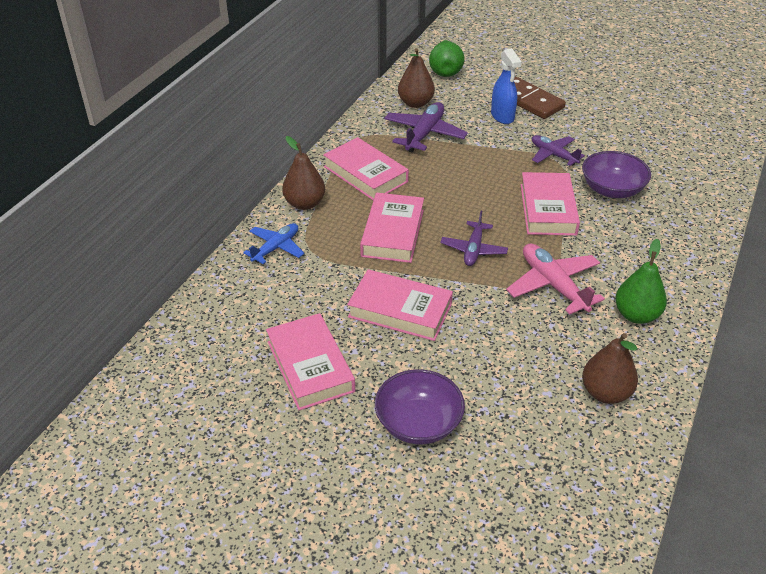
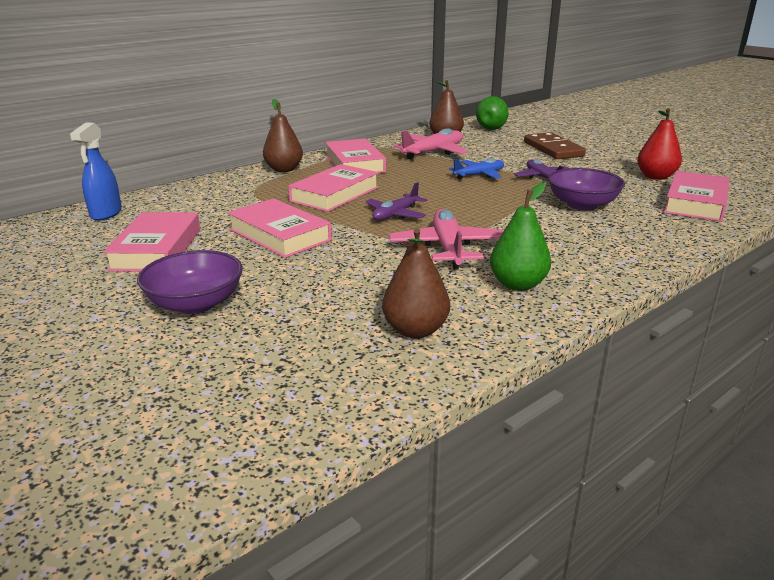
camera: 25 degrees right, 15 degrees down
blue plane [243,223,304,264] -> blue plane moved to [449,158,504,179]
purple plane [384,102,468,152] -> pink plane [393,128,468,159]
blue spray bottle [491,48,522,124] -> blue spray bottle moved to [70,122,122,221]
pink book [521,172,580,236] -> pink book moved to [664,171,730,222]
none -> red pear [637,108,682,180]

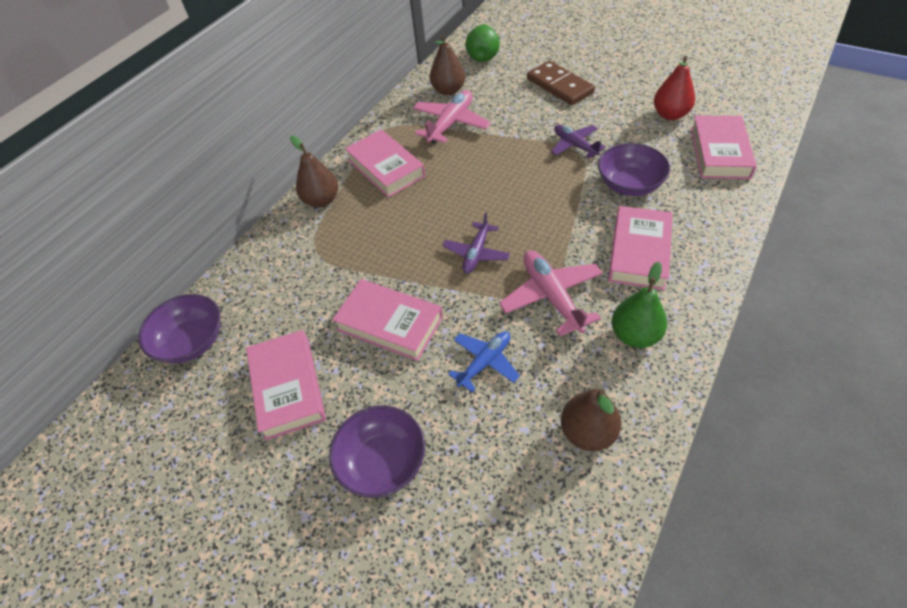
camera: 15 degrees left, 25 degrees up
blue spray bottle [70,122,122,221] -> purple bowl [138,294,221,363]
pink book [288,164,379,212] -> pink book moved to [608,206,673,290]
blue plane [449,158,504,179] -> blue plane moved to [448,331,520,392]

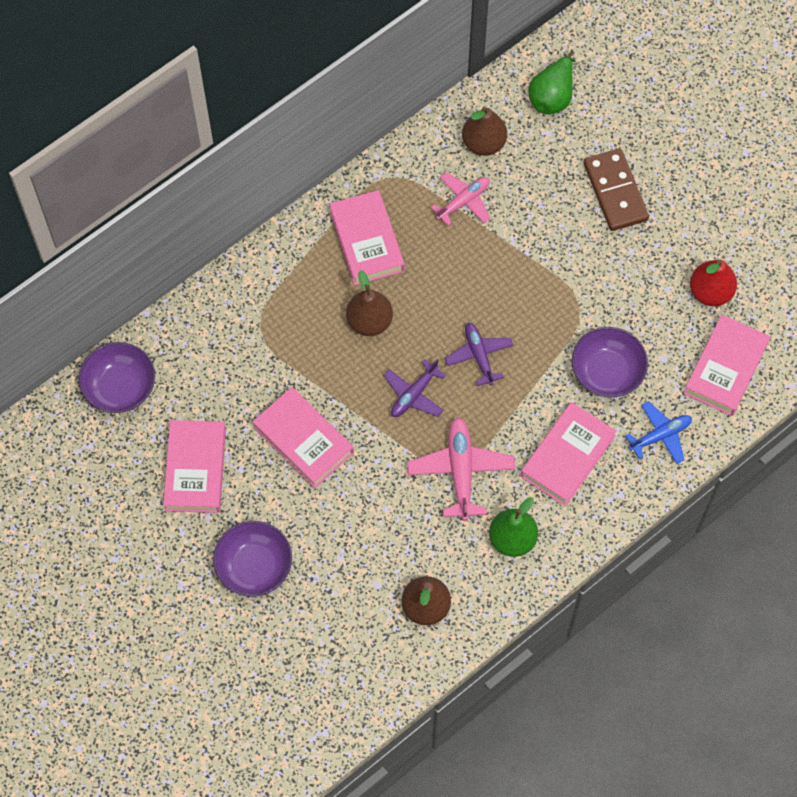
camera: 15 degrees right, 15 degrees up
brown pear [290,136,338,208] -> brown pear moved to [346,270,393,336]
pink plane [413,90,491,144] -> pink plane [430,172,490,226], size x0.67
blue plane [448,331,520,392] -> blue plane moved to [625,401,692,464]
purple plane [551,125,605,158] -> purple plane moved to [445,323,513,386]

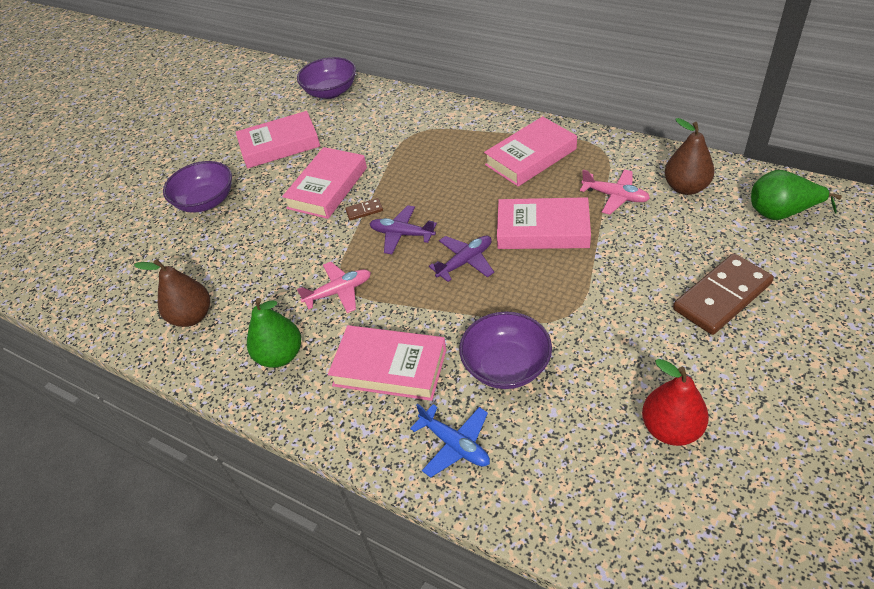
camera: 75 degrees right, 20 degrees down
brown pear [346,270,393,336] -> none
pink plane [407,418,515,521] -> pink plane [297,262,371,313], size x0.67
pink book [684,315,770,416] -> pink book moved to [497,197,591,249]
none -> brown domino [345,198,383,221]

